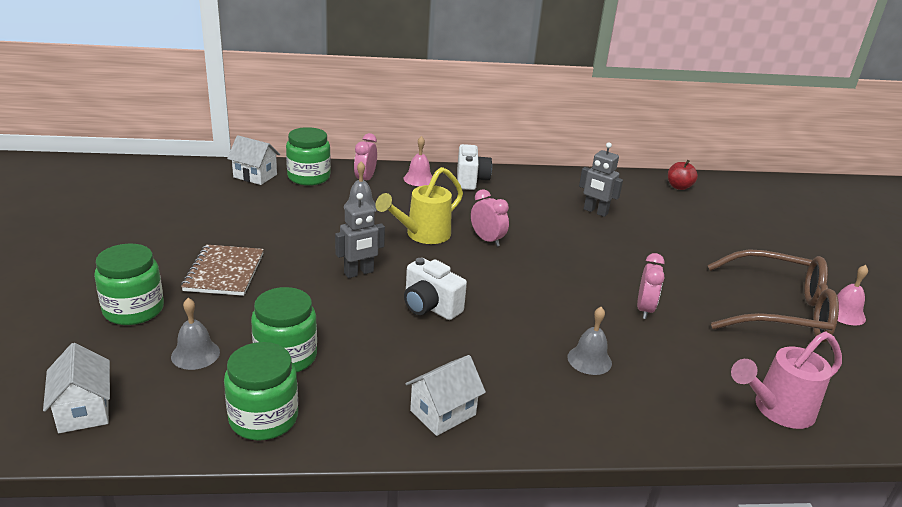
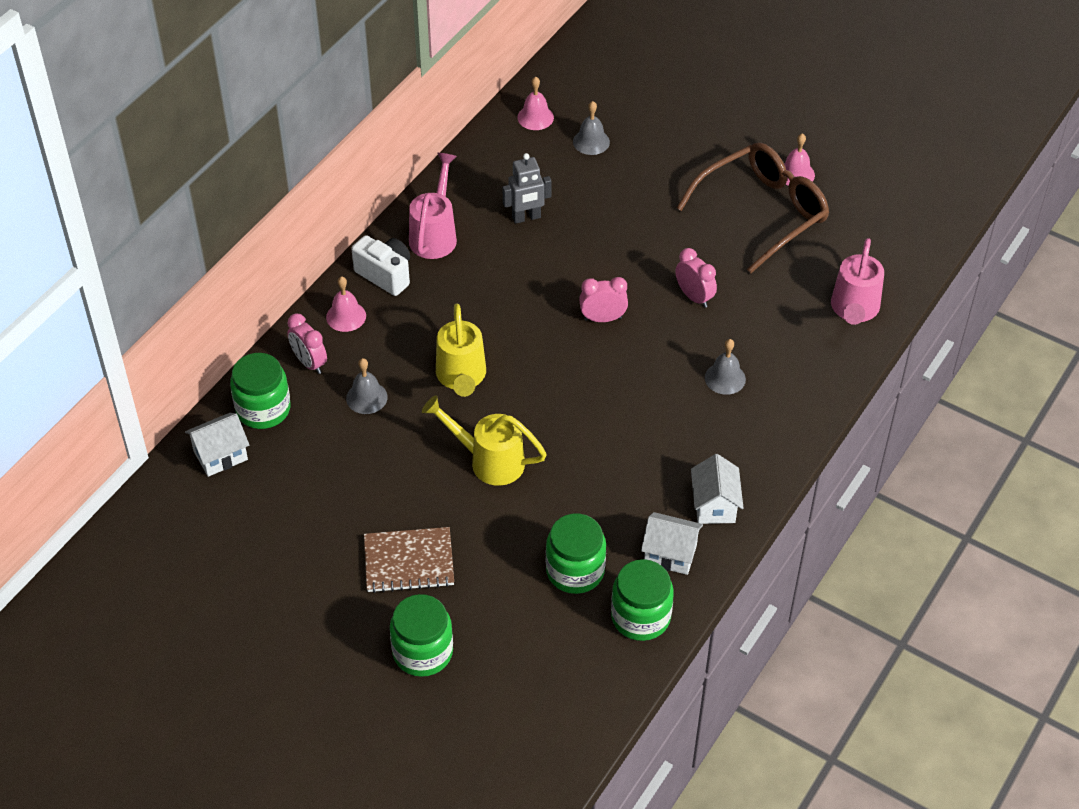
camera: 50 degrees left, 20 degrees up
white house [43,343,110,433] -> white house moved to [641,512,703,575]
grey bell [171,298,220,370] -> grey bell moved to [573,101,610,155]
brown notebook [181,245,264,296] -> brown notebook turned 45 degrees counterclockwise [364,527,454,593]
grey robot [335,193,385,278] -> yellow watering can [422,395,547,486]
white camera [404,258,467,320] -> none
pink clock [471,189,509,247] -> pink clock moved to [579,277,628,322]
red apple [668,160,698,190] -> pink bell [517,77,554,130]
none -> pink watering can [409,153,457,259]

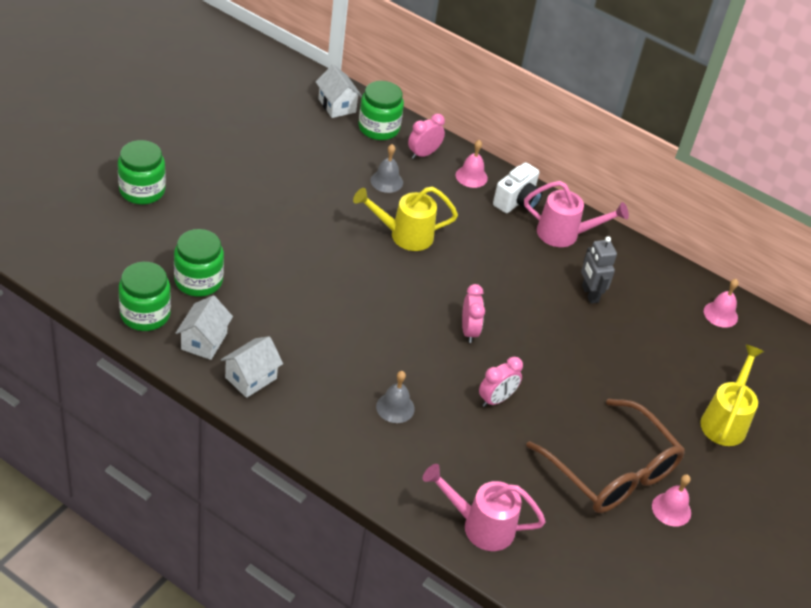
camera: 85 degrees right, 5 degrees down
brown notebook [364,527,454,593] -> none
yellow watering can [422,395,547,486] -> yellow watering can moved to [700,344,764,446]
grey bell [573,101,610,155] -> none
white house [691,454,743,524] -> white house turned 45 degrees counterclockwise [221,336,283,398]

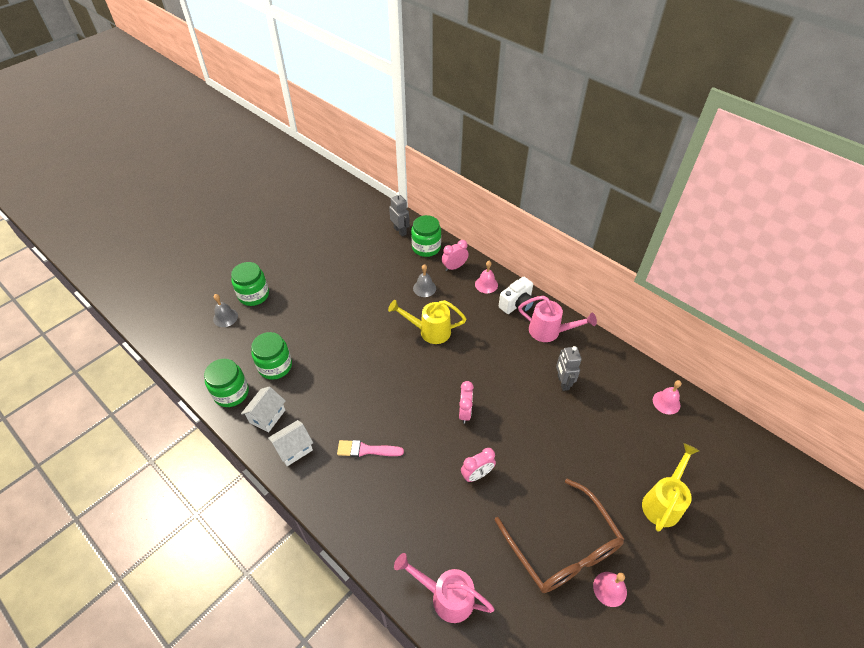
camera: 15 degrees right, 5 degrees up
white house [316,64,362,118] -> grey robot [389,192,410,236]
grey bell [376,371,415,423] -> grey bell moved to [213,294,238,327]
none -> pink brush [337,440,404,457]

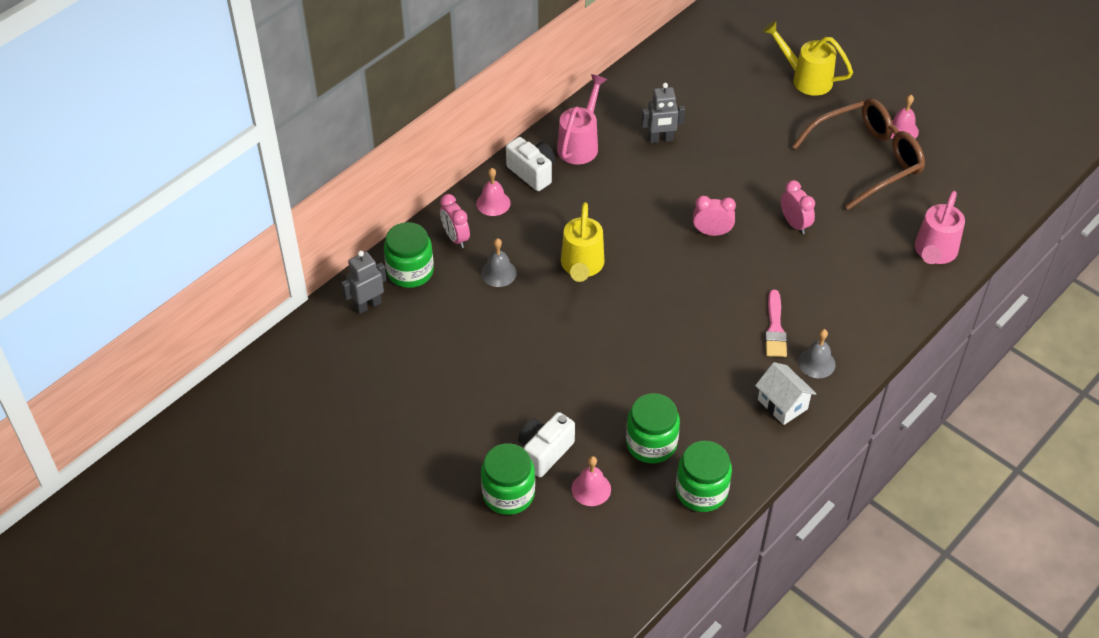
camera: 90 degrees left, 0 degrees up
grey bell [213,294,238,327] -> grey bell moved to [798,329,835,378]
white house [241,386,286,432] -> none
pink bell [653,380,682,415] -> pink bell moved to [572,456,611,506]
none -> white camera [518,412,575,477]

